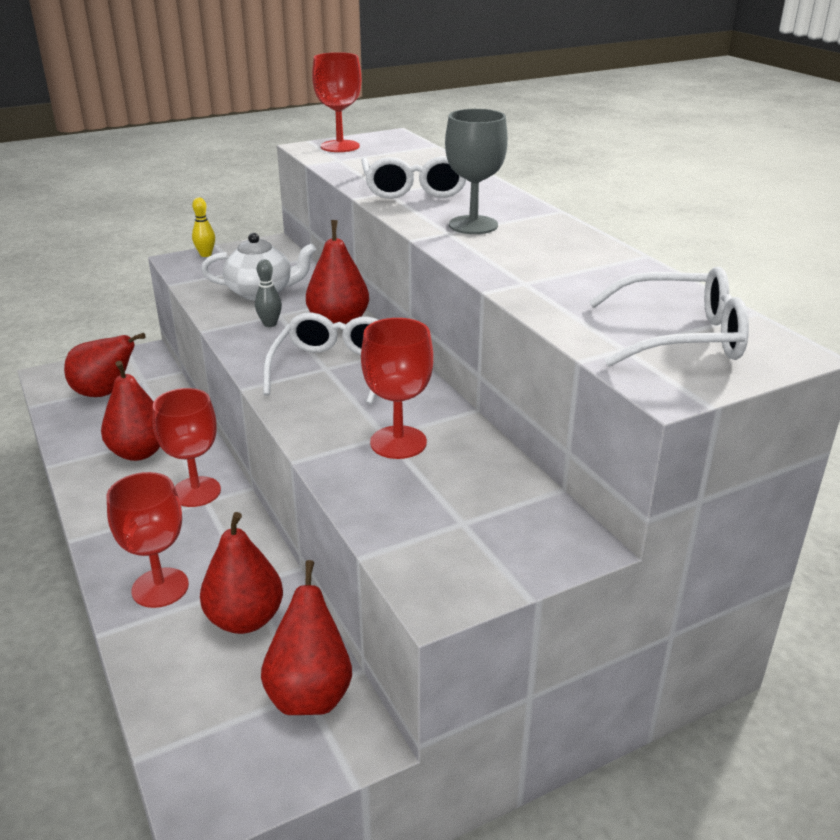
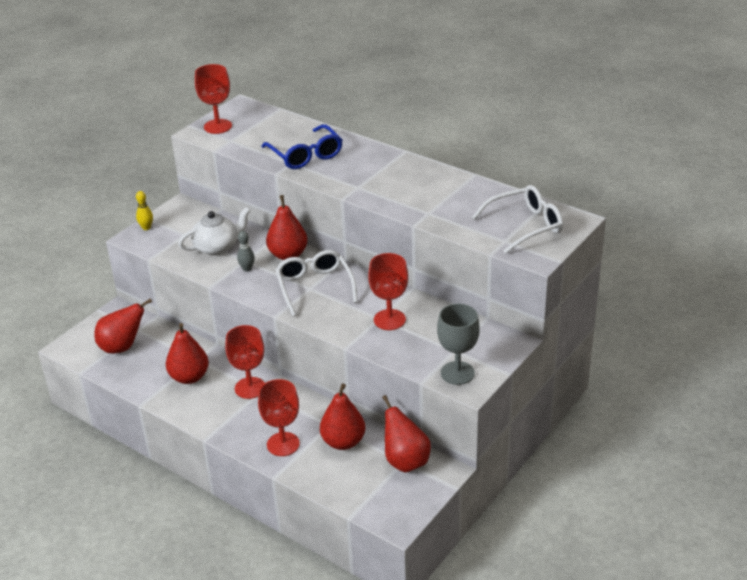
camera: 25 degrees left, 5 degrees up
white glasses [361,156,466,199] -> blue glasses [261,124,342,169]
grey goblet [445,109,508,234] -> grey goblet moved to [437,304,480,385]

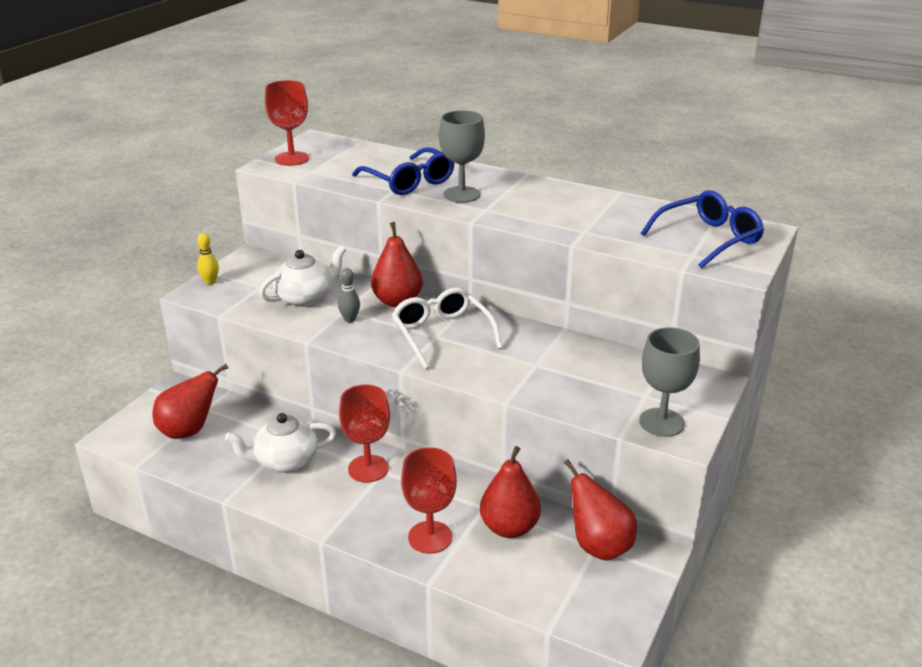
camera: 10 degrees left, 5 degrees down
red pear [166,323,209,384] -> white teapot [225,413,336,473]
red goblet [368,253,408,330] -> none
white glasses [472,185,563,254] -> blue glasses [641,190,764,268]
none -> grey goblet [439,110,485,203]

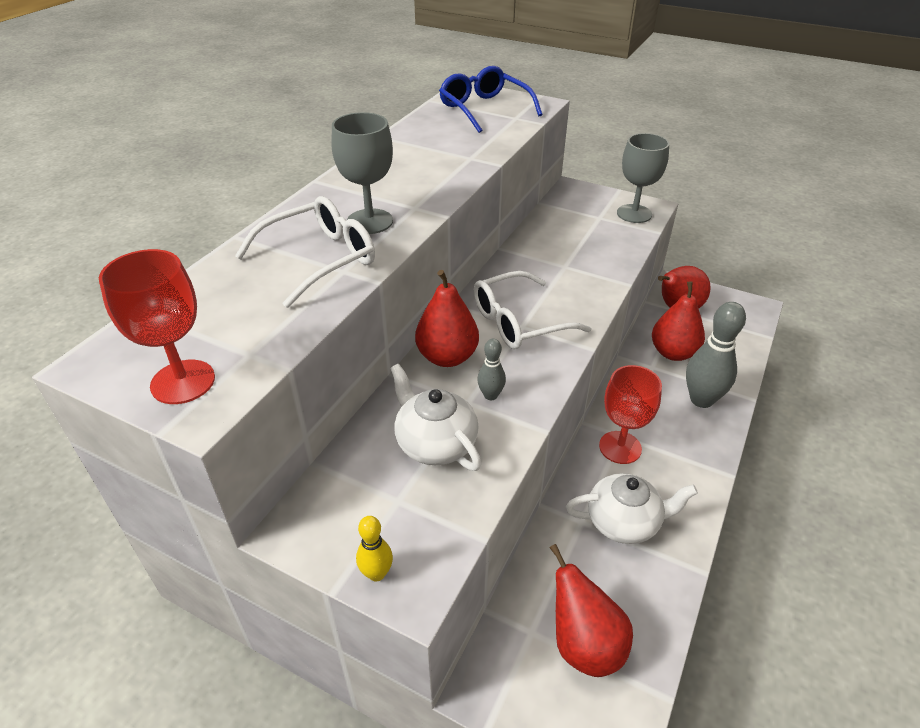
camera: 90 degrees left, 10 degrees up
white teapot [225,413,336,473] -> white teapot turned 75 degrees counterclockwise [566,473,698,544]
blue glasses [352,147,454,195] -> white glasses [235,196,375,308]
red goblet [401,447,457,554] -> grey bowling pin [686,302,746,408]

